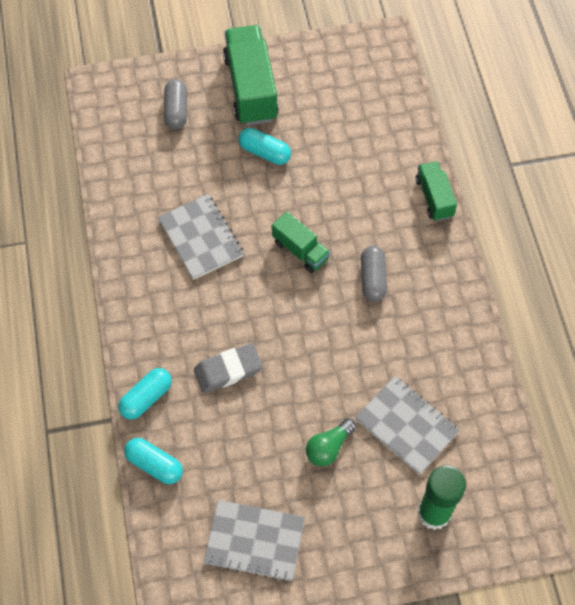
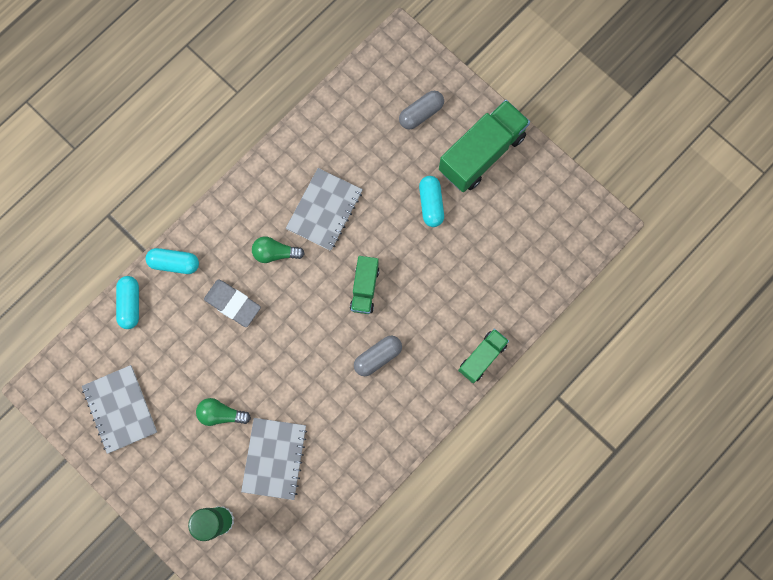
camera: 55 degrees right, 15 degrees up
none -> green light bulb [252,236,305,263]

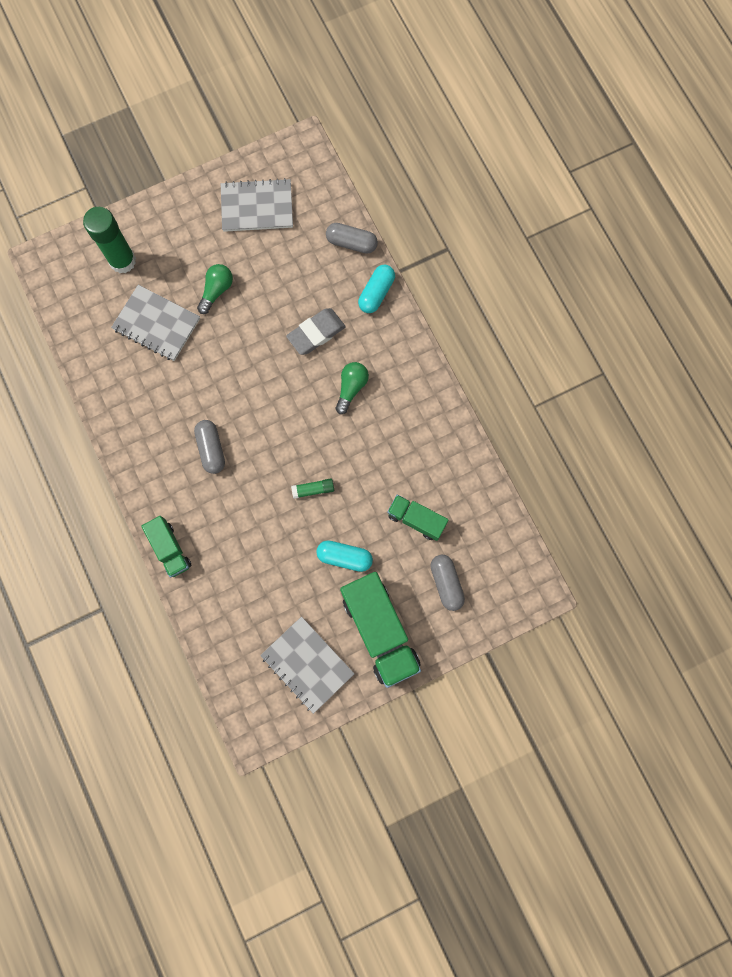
camera: 110 degrees right, 0 degrees up
turquoise capsule [116,276,139,329] -> grey capsule [326,223,378,254]
grey notebook [286,168,363,251] -> grey notebook moved to [260,616,355,714]
green truck [350,256,380,314] -> green truck moved to [387,495,448,541]
none -> green glue stick [291,478,334,499]

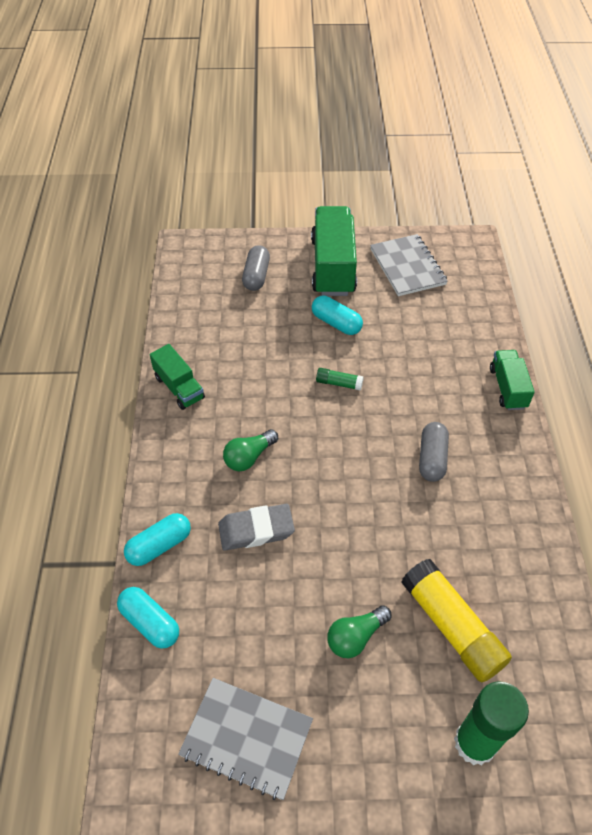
camera: 155 degrees left, 25 degrees down
grey notebook [111,285,200,361] -> yellow glue stick [401,559,512,682]
grey capsule [326,223,378,254] -> turquoise capsule [117,587,179,649]
green truck [387,495,448,541] -> green truck moved to [150,344,205,410]

